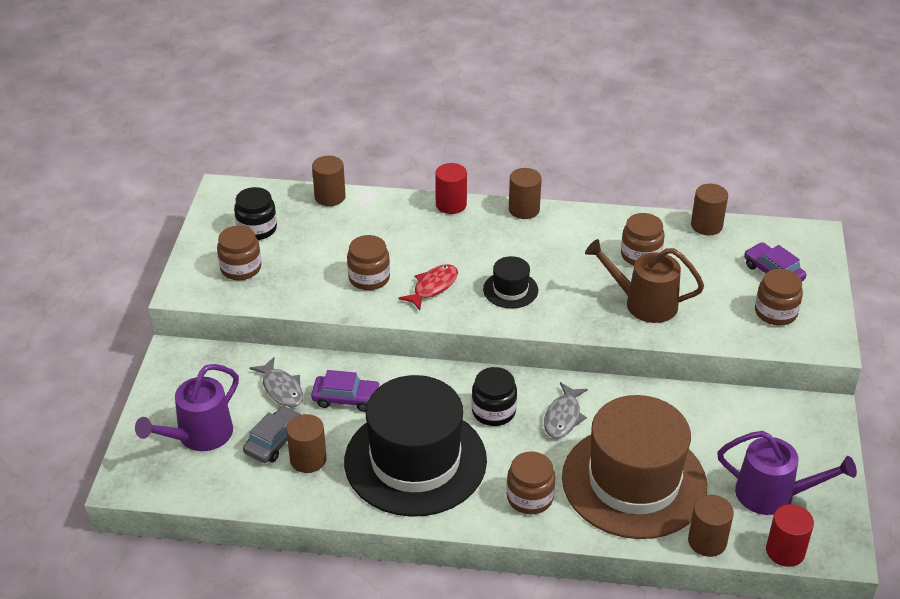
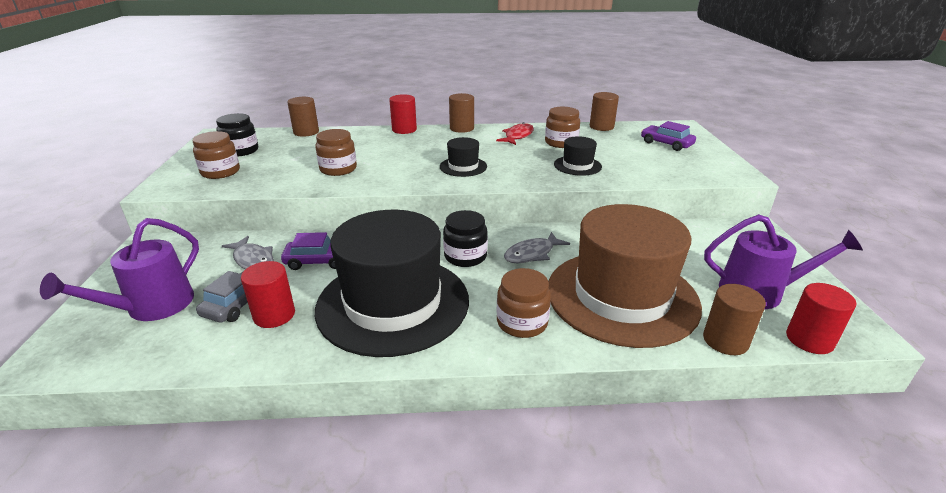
camera: 10 degrees left, 10 degrees down
brown cylinder [286,414,327,473] -> red cylinder [241,261,295,328]
red fish [399,264,458,310] -> red fish moved to [496,122,534,145]
grey fish [544,382,588,438] -> grey fish turned 45 degrees clockwise [504,232,570,263]
brown watering can [585,239,704,323] -> black hat [554,136,602,176]
brown jar [755,269,803,326] -> none

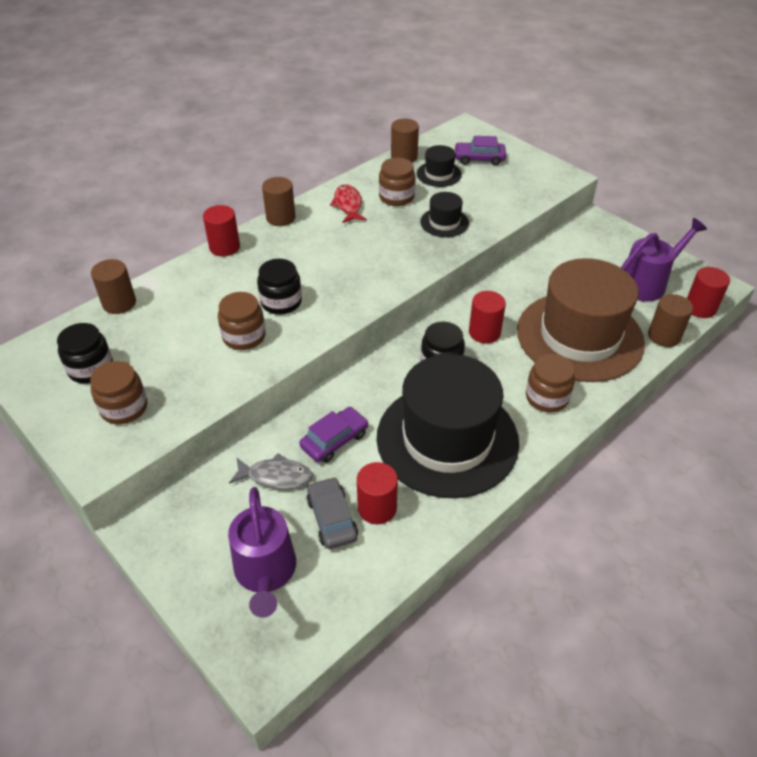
camera: 40 degrees left, 15 degrees up
black hat [440,137,487,177] -> black hat moved to [417,145,462,187]
grey fish [504,232,570,263] -> red cylinder [469,291,506,343]
none -> black jar [257,259,302,315]

